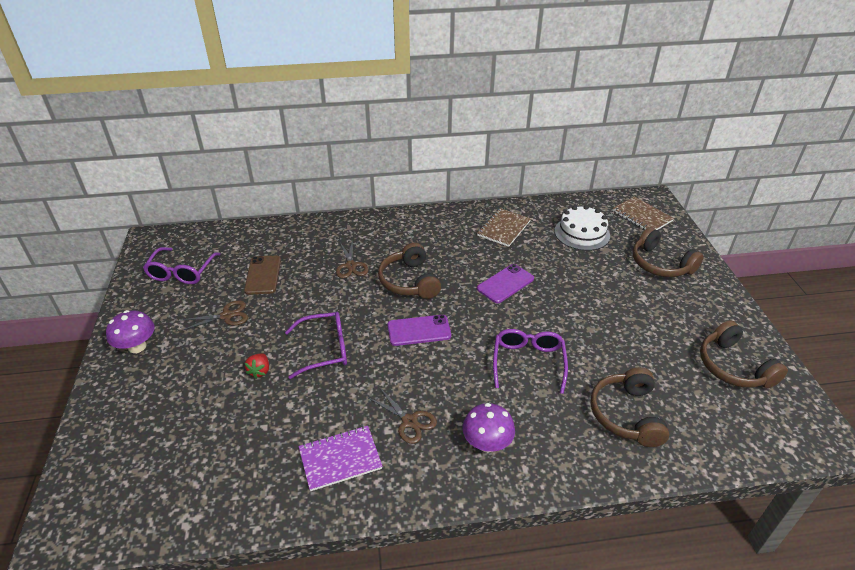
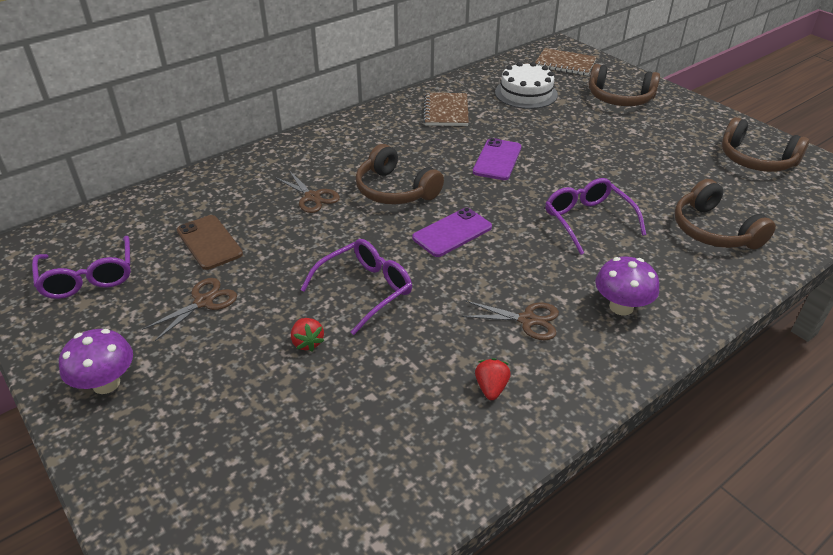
camera: 30 degrees left, 0 degrees up
purple notebook [299,426,382,491] -> red strawberry [475,358,511,400]

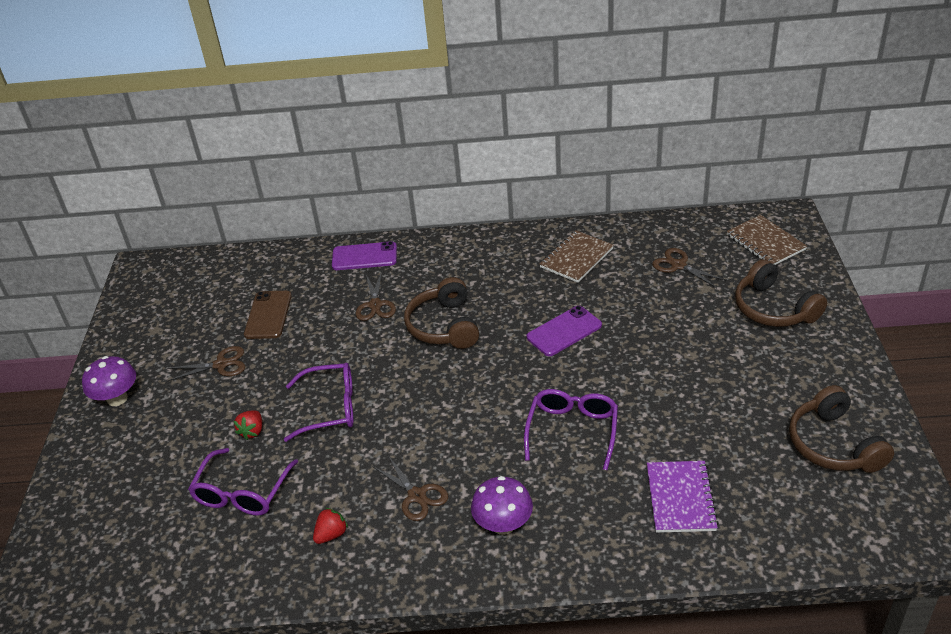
camera: 40 degrees right, 0 degrees up
purple glasses [32,236,131,299] -> purple glasses moved to [188,448,298,516]
purple phone [412,208,492,257] -> purple phone moved to [332,241,397,270]
white cake [495,62,558,109] -> brown scissors [652,248,727,288]
brown headphones [674,179,776,249] -> purple notebook [647,461,719,533]

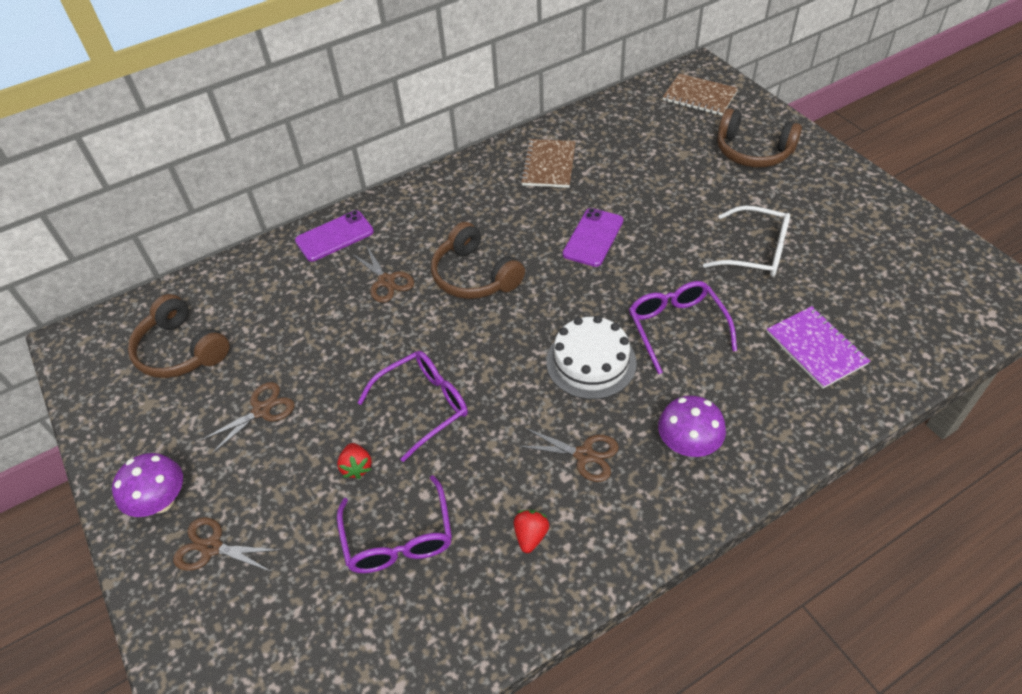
camera: 30 degrees left, 10 degrees up
brown phone [244,291,292,339] -> none
brown scissors [652,248,727,288] -> brown scissors moved to [173,517,281,572]
brown headphones [789,385,894,473] -> brown headphones moved to [128,294,230,378]
none -> white cake [546,315,637,400]
none -> white glasses [703,205,790,277]

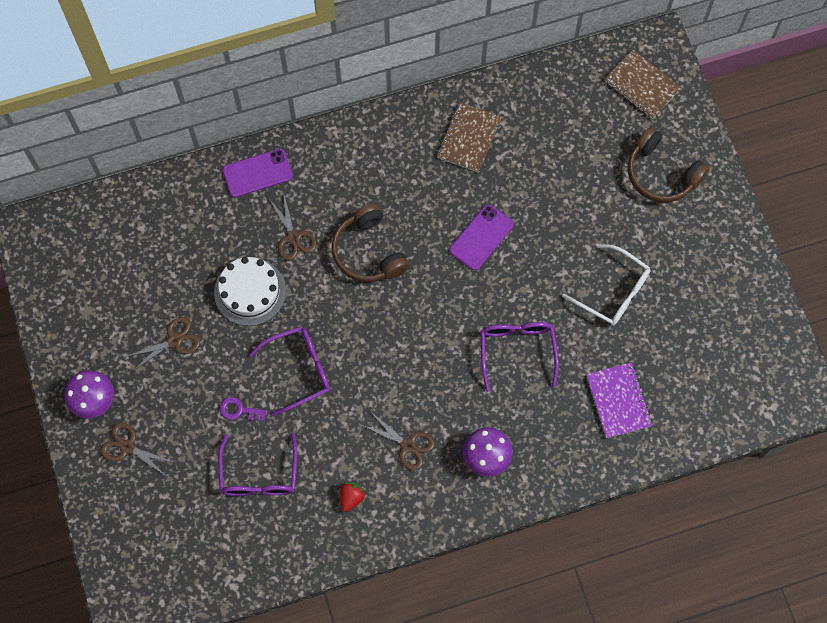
camera: 10 degrees right, 20 degrees up
brown headphones [128,294,230,378] -> none
red strawberry [337,443,372,479] -> purple key [220,397,268,421]
white cake [546,315,637,400] -> white cake moved to [214,257,286,326]

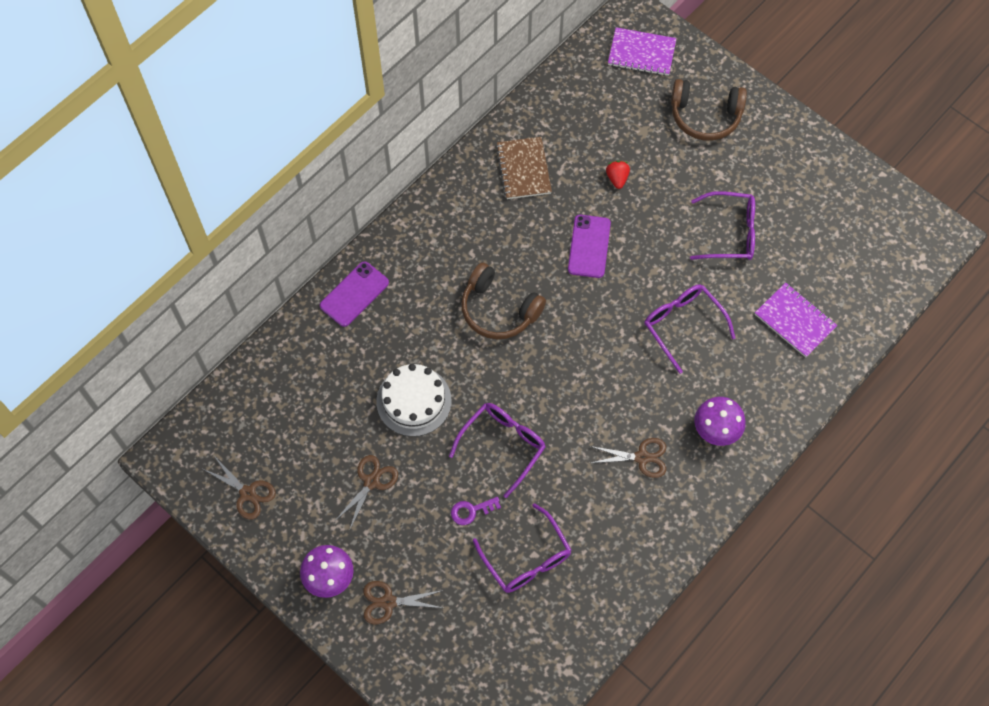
camera: 30 degrees left, 5 degrees down
brown scissors [269,195,317,261] -> brown scissors moved to [203,456,276,520]
red strawberry [340,482,365,512] -> red strawberry moved to [606,161,630,189]
white glasses [562,244,651,326] -> purple glasses [690,191,755,260]
brown notebook [605,50,682,119] -> purple notebook [608,27,677,76]

